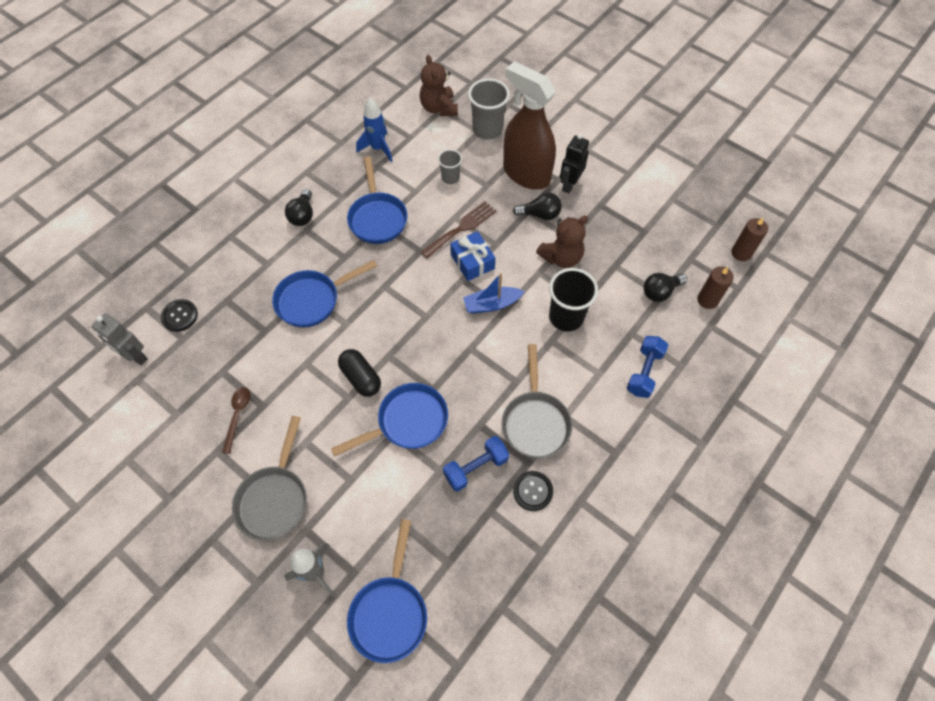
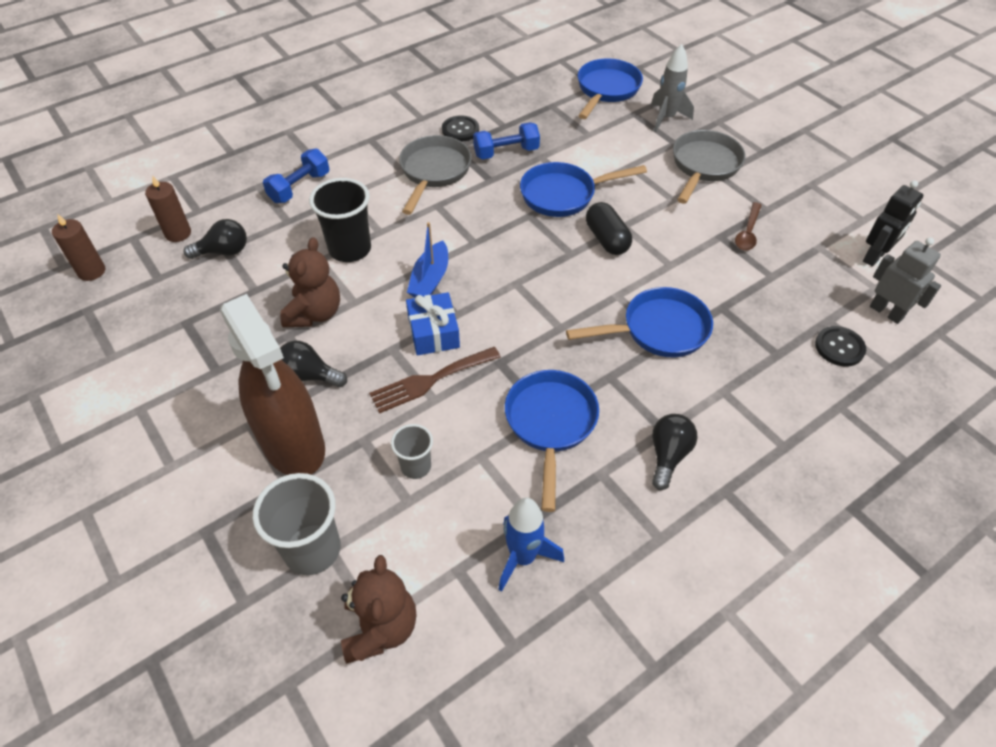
camera: 165 degrees left, 10 degrees down
blue boat [463,273,525,314] -> blue boat turned 105 degrees clockwise [407,222,448,298]
brown teddy bear [536,216,588,268] -> brown teddy bear turned 120 degrees clockwise [280,237,340,327]
black robot [560,134,589,194] -> black robot moved to [863,180,923,267]

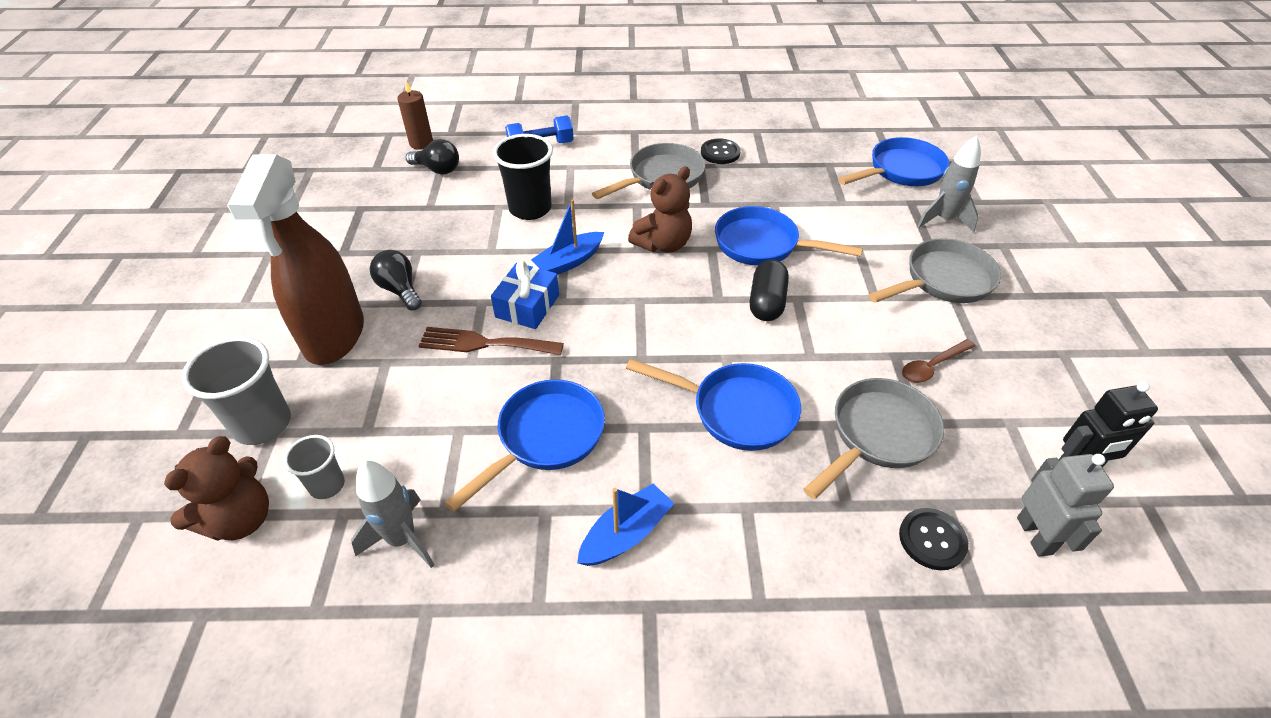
camera: 35 degrees right, 5 degrees down
brown candle [52,214,105,281] -> none
brown teddy bear [280,237,340,327] -> brown teddy bear moved to [628,166,692,252]
grey cup [391,424,433,479] -> grey cup moved to [284,435,345,499]
blue dumbbell [473,122,540,159] -> none
blue rocket [498,498,564,592] -> grey rocket [351,461,434,568]
black light bulb [652,414,697,490] -> blue boat [577,484,674,566]
none -> grey pan [803,378,945,499]

